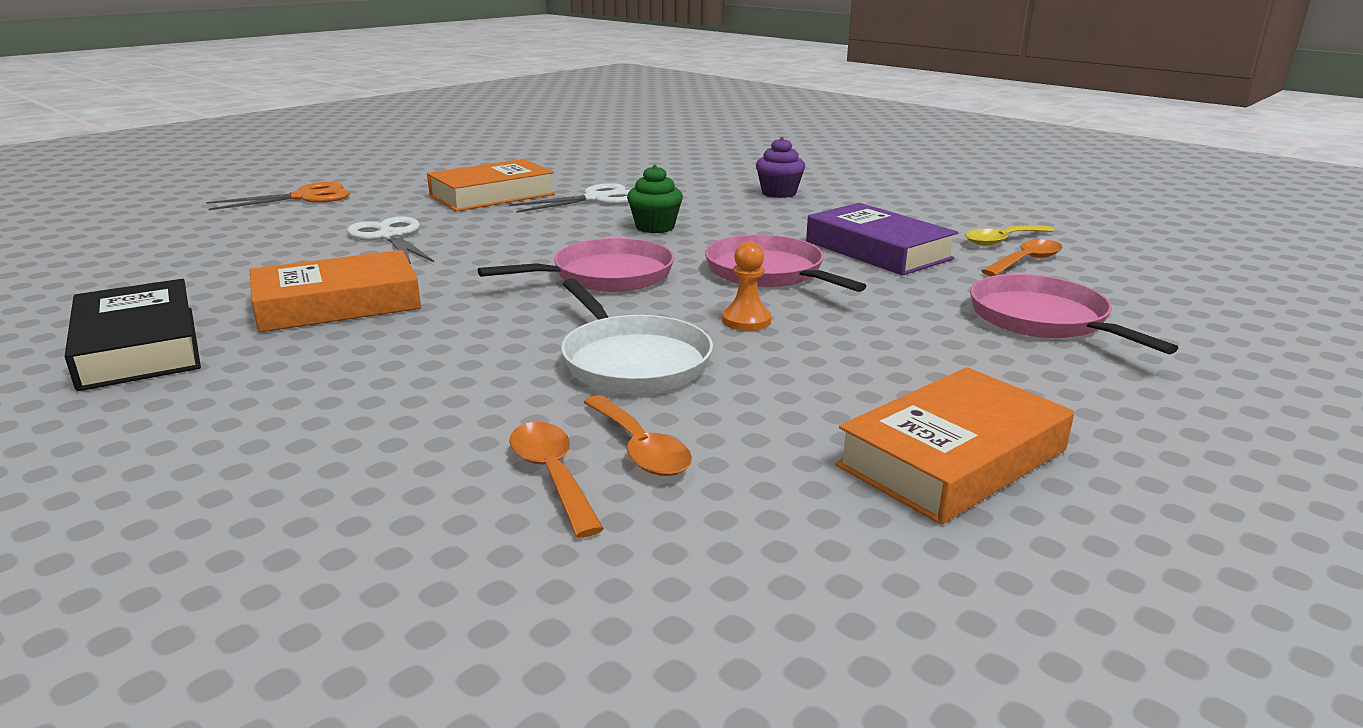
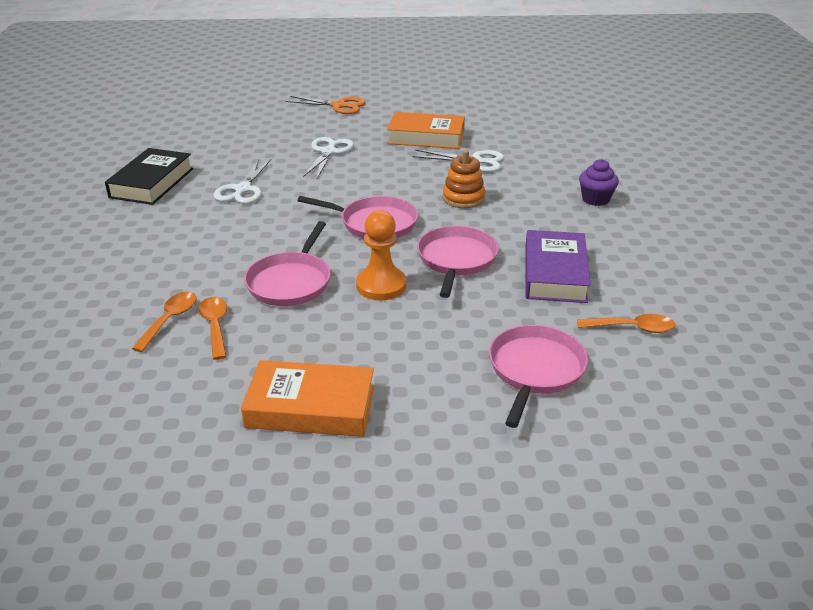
camera: 45 degrees right, 10 degrees up
orange book [250,250,421,332] -> white scissors [214,159,271,204]
white pan [561,279,713,393] -> pink pan [244,221,331,306]
orange spoon [583,395,692,476] -> orange spoon turned 150 degrees clockwise [198,297,227,360]
green cupcake [627,165,683,233] -> orange stacking toy [443,150,485,208]
orange pawn [722,242,772,331] -> orange pawn [356,210,406,300], size x1.62
yellow spoon [965,226,1054,246] -> none

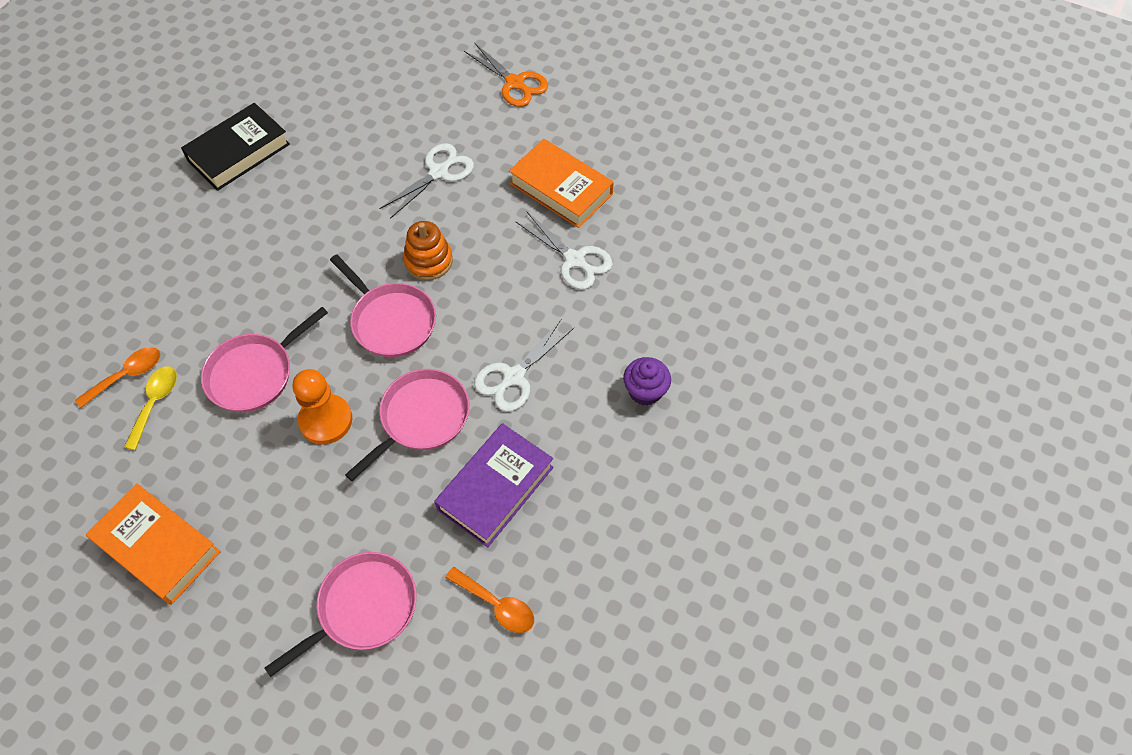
camera: 30 degrees right, 25 degrees up
orange spoon [198,297,227,360] -> yellow spoon [124,366,177,450]
white scissors [214,159,271,204] -> white scissors moved to [474,320,574,412]
orange stacking toy [443,150,485,208] -> orange stacking toy moved to [403,221,453,280]

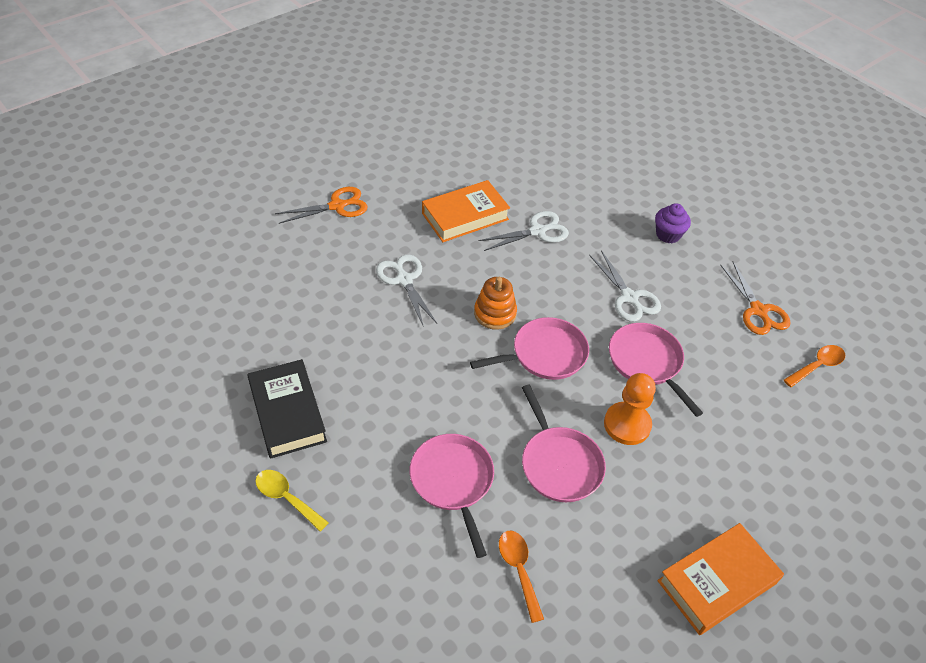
camera: 70 degrees left, 10 degrees down
yellow spoon [124,366,177,450] -> yellow spoon moved to [255,470,329,532]
pink pan [265,552,417,677] -> pink pan moved to [409,434,494,558]
purple book [434,423,554,547] -> none
none -> orange scissors [720,262,791,335]

